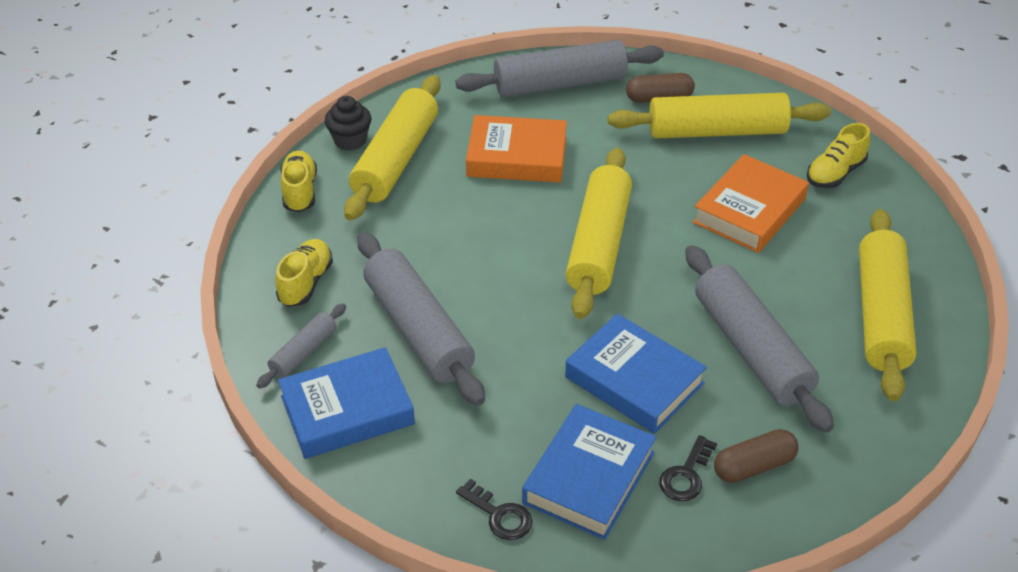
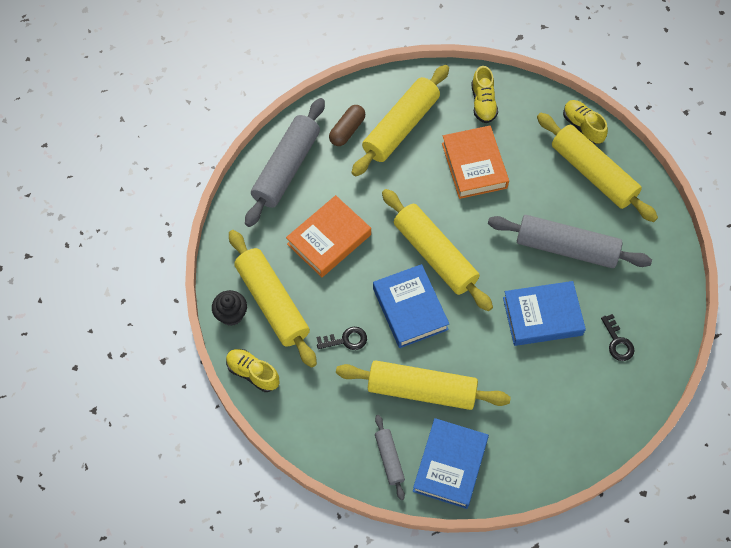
camera: 50 degrees left, 20 degrees up
yellow shoe [275,239,333,307] -> yellow shoe moved to [563,100,608,144]
grey rolling pin [357,232,485,406] -> yellow rolling pin [336,360,511,410]
black key [456,479,532,540] -> black key moved to [317,327,367,350]
blue book [522,404,656,540] -> blue book moved to [373,264,449,348]
brown capsule [714,429,799,483] -> none

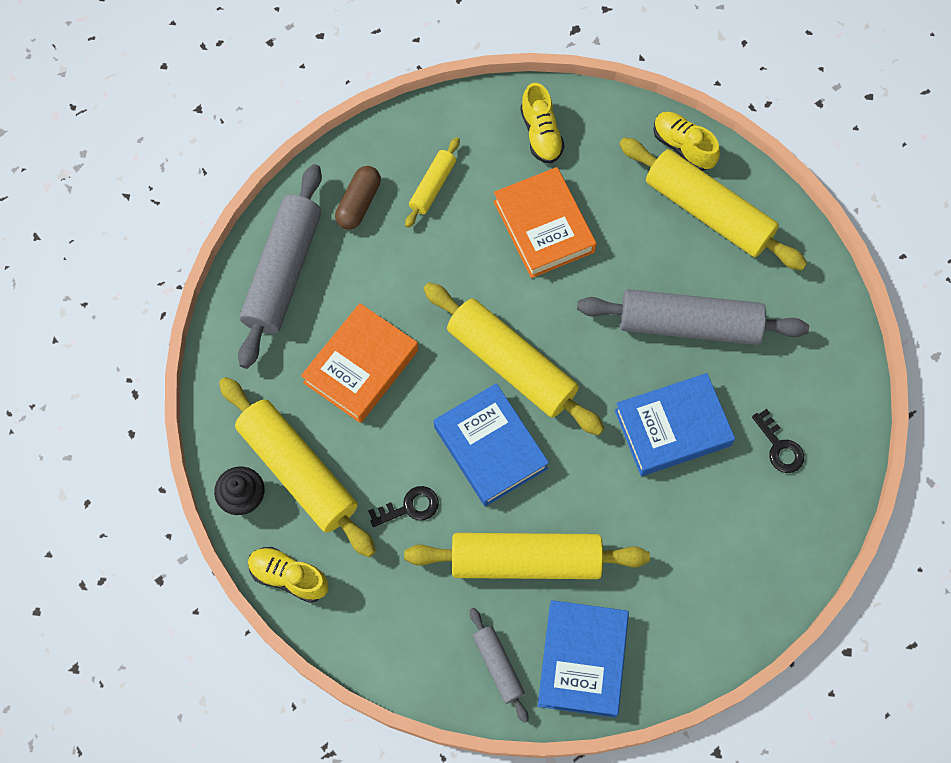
camera: 10 degrees left, 5 degrees up
yellow rolling pin [351,65,449,177] -> yellow rolling pin [405,137,460,228], size x0.50

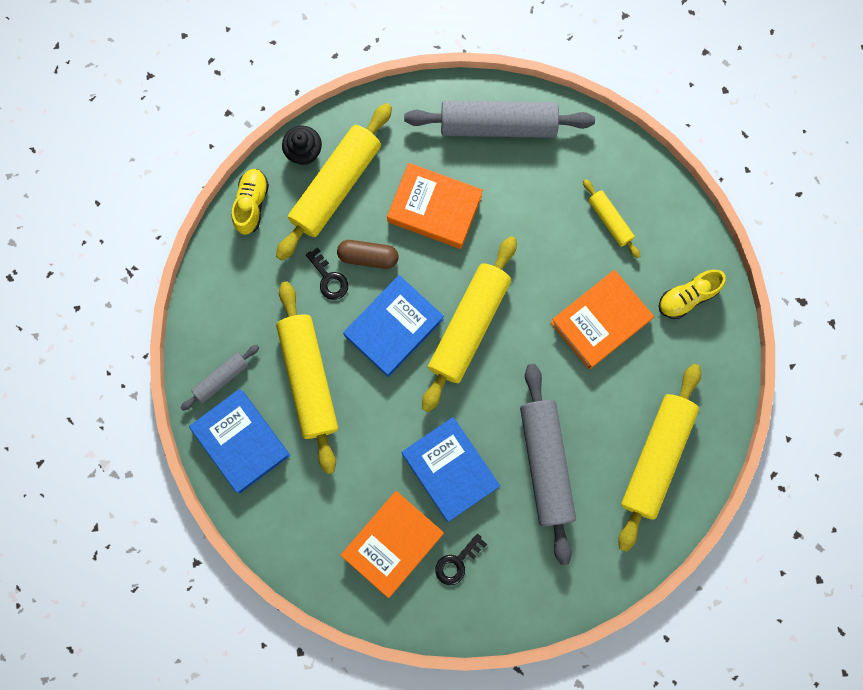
camera: 75 degrees right, 10 degrees up
brown capsule [335,166,381,230] -> brown capsule moved to [337,240,398,269]
yellow rolling pin [405,137,460,228] -> yellow rolling pin turned 45 degrees clockwise [583,179,640,259]
blue book [538,600,629,718] -> blue book turned 60 degrees clockwise [189,389,291,493]
yellow shoe [654,112,720,171] -> none
none -> orange book [340,491,444,598]

